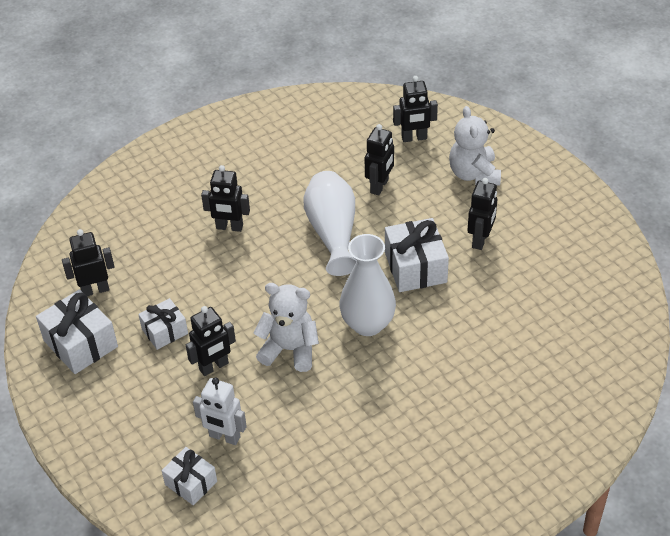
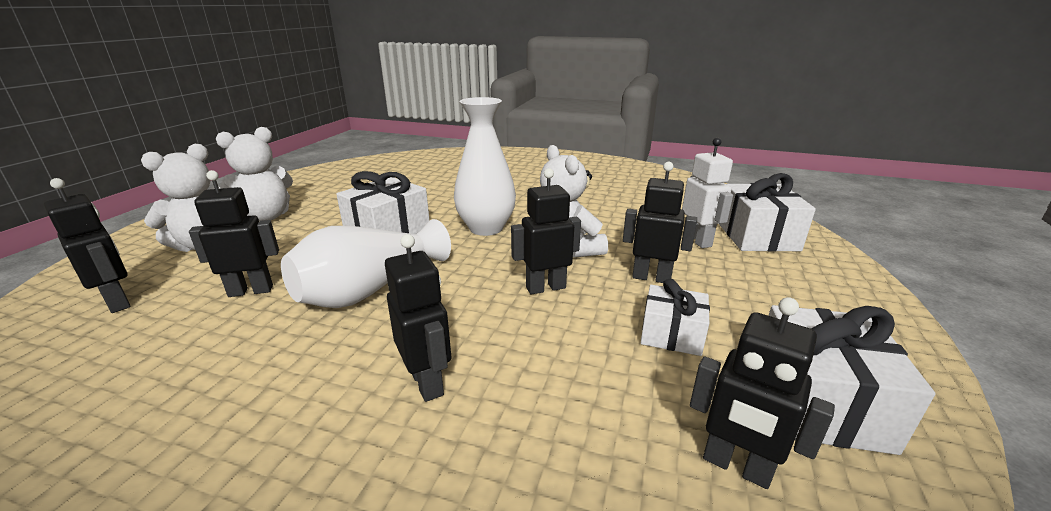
camera: 130 degrees left, 20 degrees down
white gift [162,447,217,506] -> white gift [719,173,816,252], size x1.60
black robot [467,178,497,250] -> black robot moved to [511,168,581,295]
none -> white teddy bear [216,127,293,221]

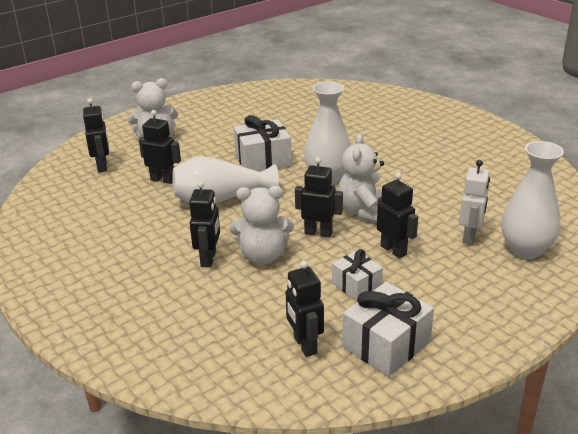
camera: 35 degrees right, 5 degrees up
white teddy bear [216,127,293,221] -> white teddy bear moved to [230,186,294,264]
white gift [719,173,816,252] -> white vase [502,141,564,259]

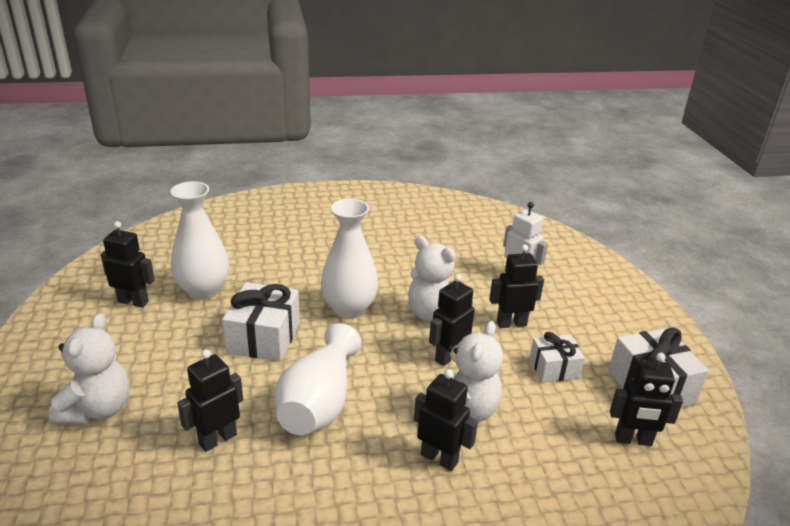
camera: 65 degrees left, 0 degrees up
black robot [83,98,109,172] -> black robot moved to [101,221,155,307]
white vase [502,141,564,259] -> white vase moved to [171,181,229,300]

